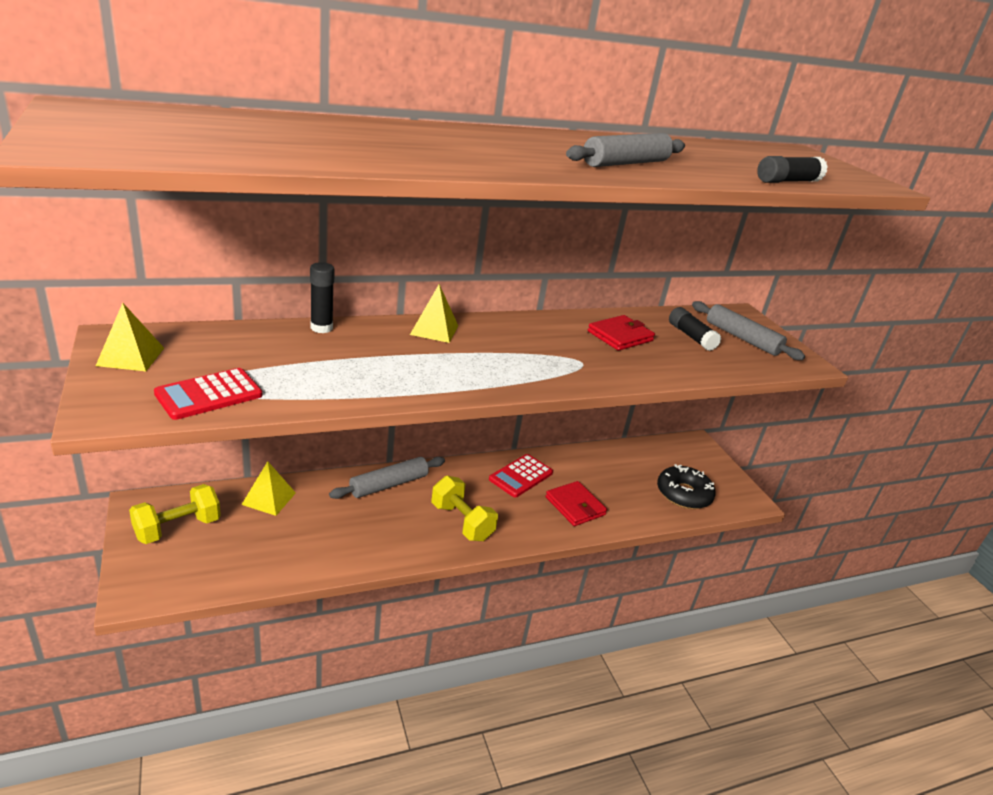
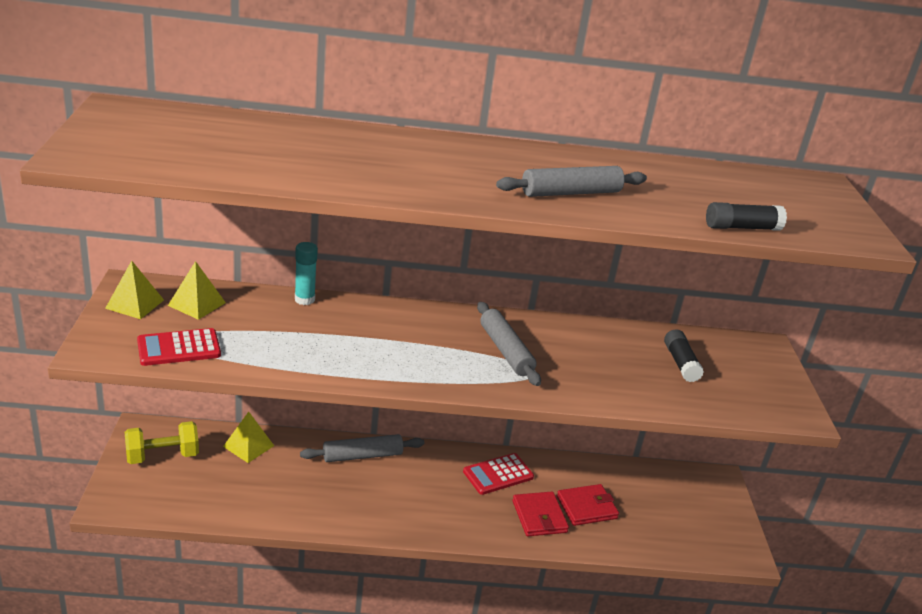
camera: 20 degrees right, 0 degrees up
black glue stick [310,262,335,333] -> turquoise glue stick [295,242,318,305]
yellow pyramid [410,284,458,343] -> yellow pyramid moved to [168,261,226,320]
yellow dumbbell [431,476,498,541] -> none
red wallet [588,315,655,351] -> red wallet moved to [557,484,619,526]
black donut [657,464,715,509] -> none
grey rolling pin [692,301,805,360] -> grey rolling pin moved to [477,302,541,386]

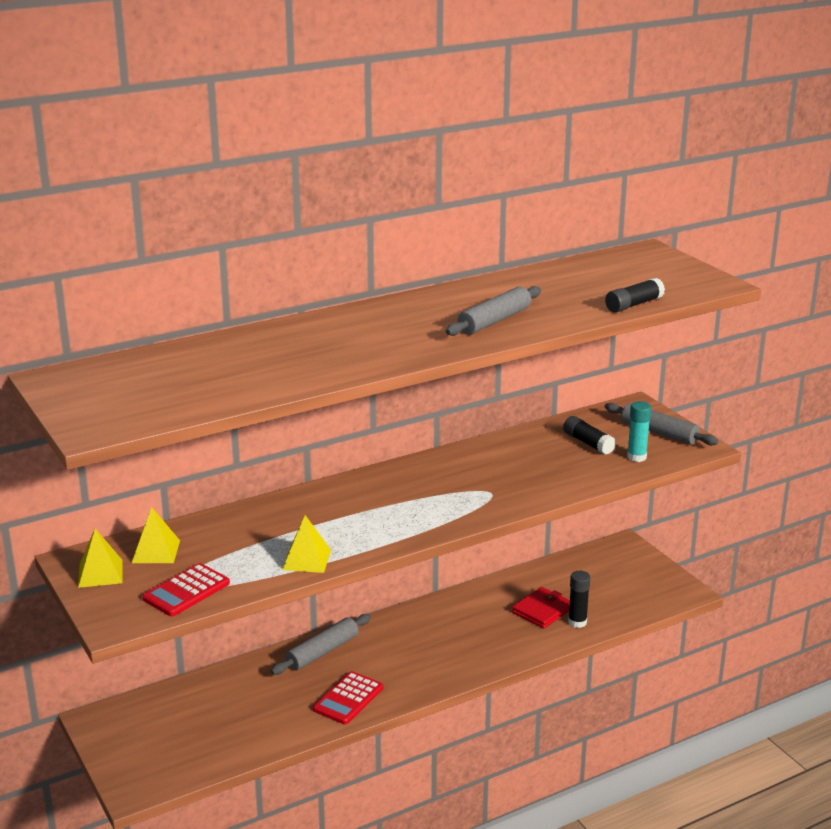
camera: 25 degrees left, 5 degrees down
yellow dumbbell [125,421,199,464] -> none
yellow pyramid [223,412,274,463] -> yellow pyramid moved to [282,515,331,573]
turquoise glue stick [295,242,318,305] -> turquoise glue stick moved to [627,401,651,462]
red calculator [463,453,534,495] -> red calculator moved to [313,671,383,725]
grey rolling pin [477,302,541,386] -> grey rolling pin moved to [605,403,718,445]
red wallet [513,492,569,536] -> none
none -> black glue stick [568,571,590,628]

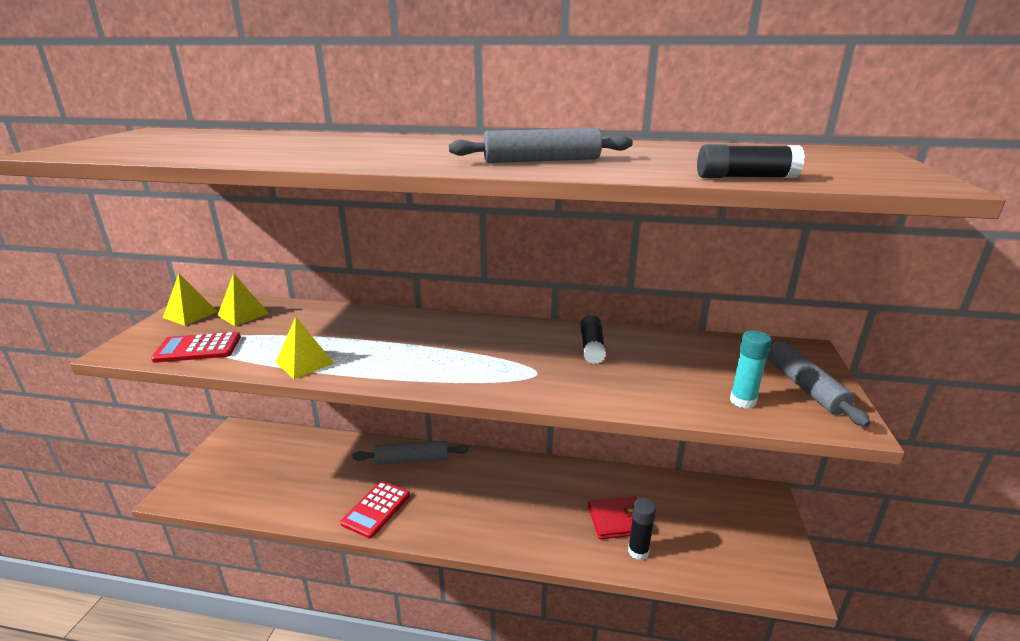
camera: 40 degrees right, 0 degrees up
red calculator [313,671,383,725] -> red calculator turned 45 degrees counterclockwise [340,481,410,538]
black glue stick [563,416,616,455] -> black glue stick moved to [580,315,606,364]

